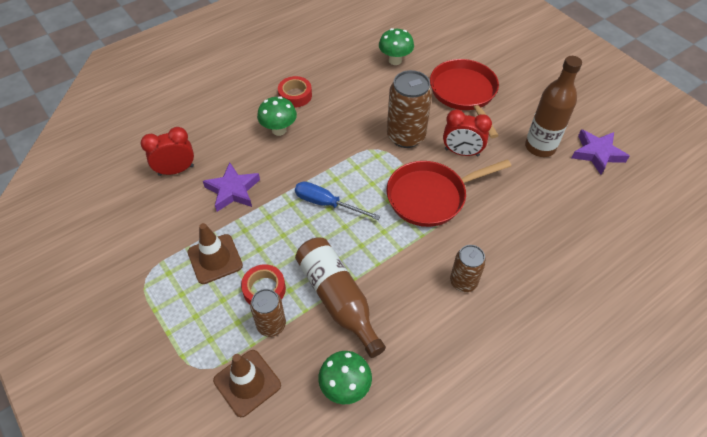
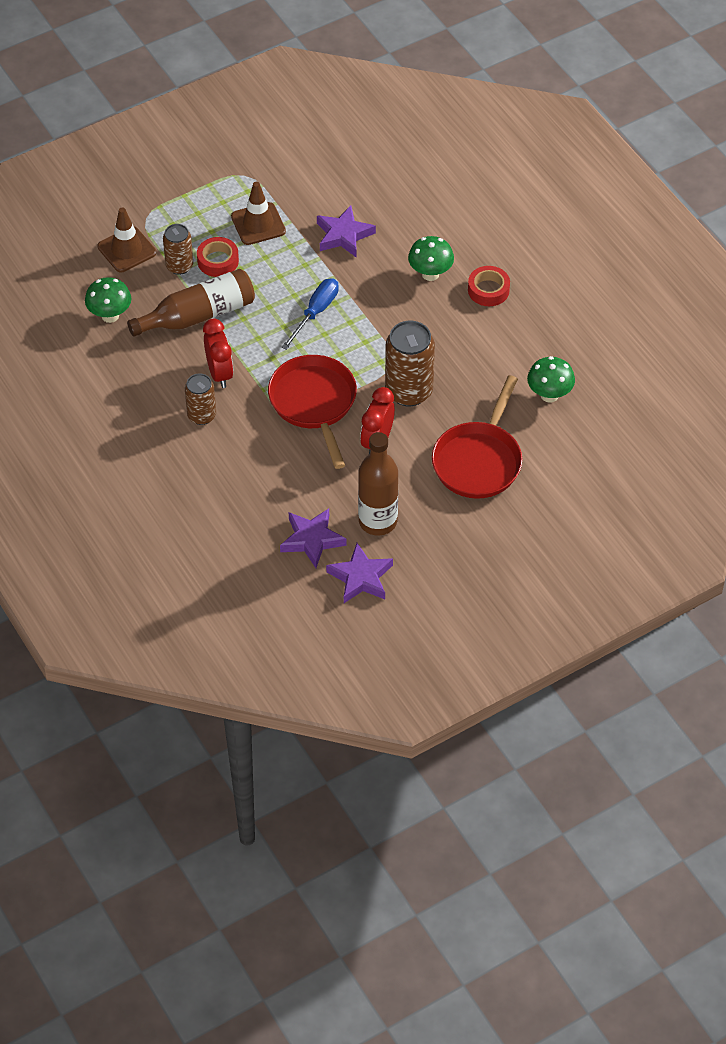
camera: 95 degrees right, 0 degrees up
red clock [141,127,194,176] -> red clock moved to [203,319,233,388]
red pan [430,59,499,138] -> red pan turned 120 degrees clockwise [432,375,522,499]
none -> purple star [280,509,347,568]

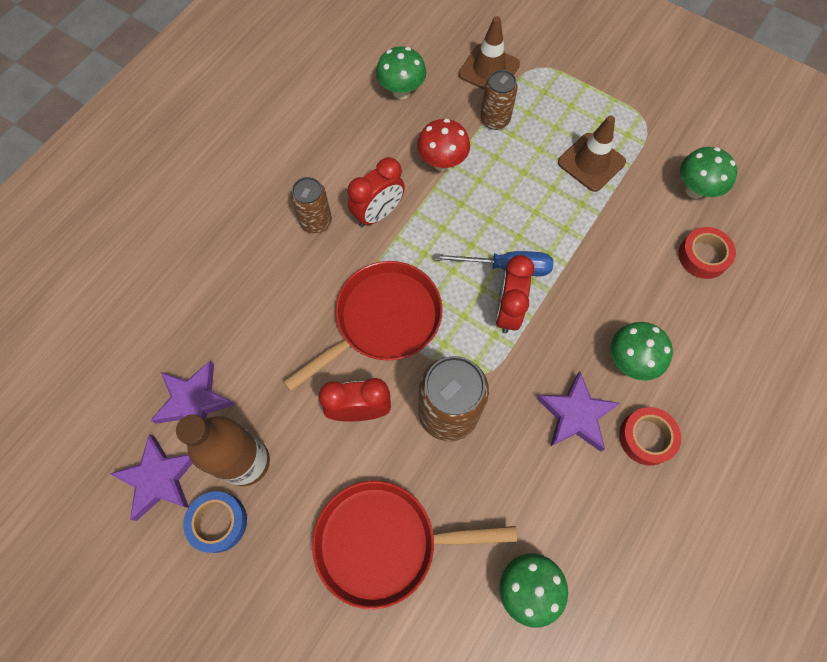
camera: 65 degrees right, 15 degrees up
brown bottle [127,269,255,337] -> red mushroom [417,119,470,171]
red tape [197,237,239,277] -> red tape moved to [679,227,736,279]
purple star [317,205,376,257] -> purple star moved to [537,372,620,452]
none -> blue tape [183,491,247,553]
none -> red clock [495,255,534,333]
none -> green mushroom [680,147,737,199]

